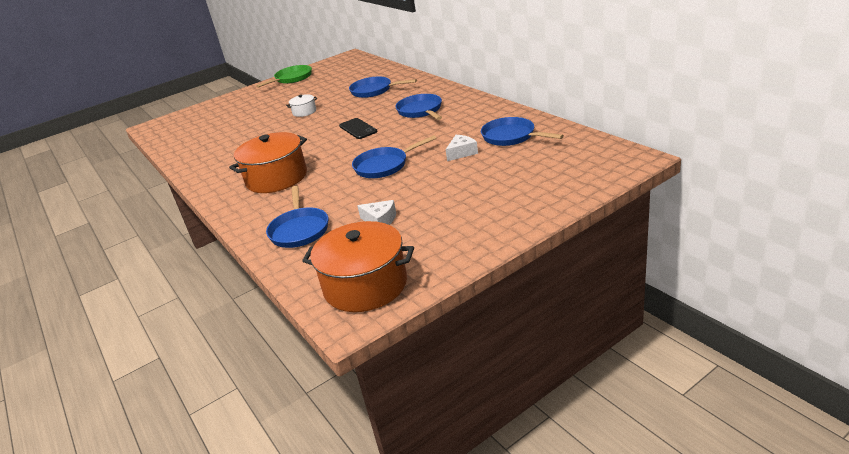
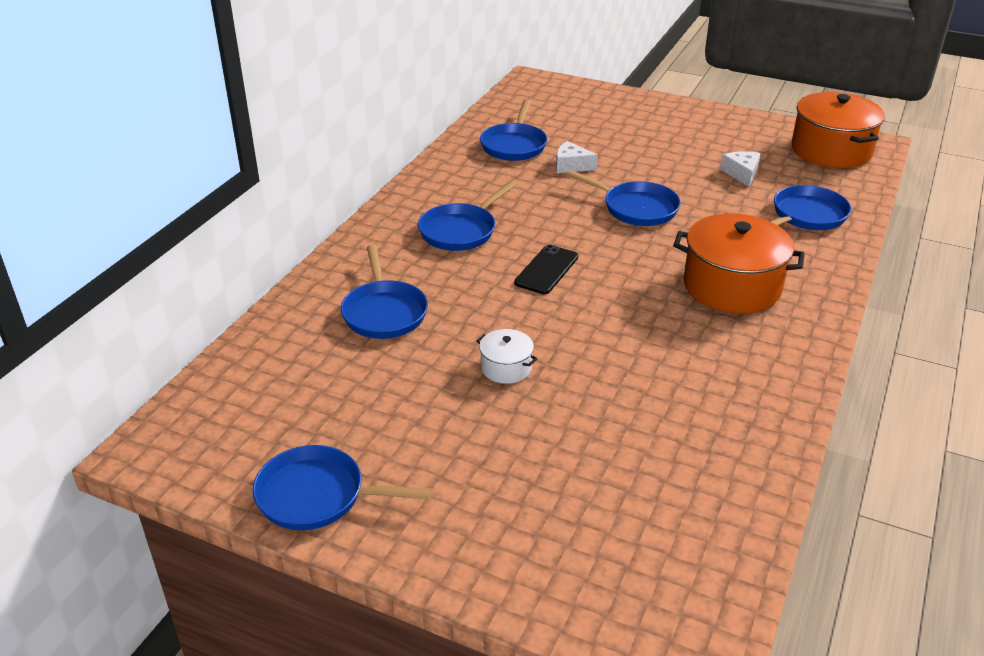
camera: 125 degrees left, 5 degrees up
green pan [256,65,312,88] -> blue pan [252,445,432,530]

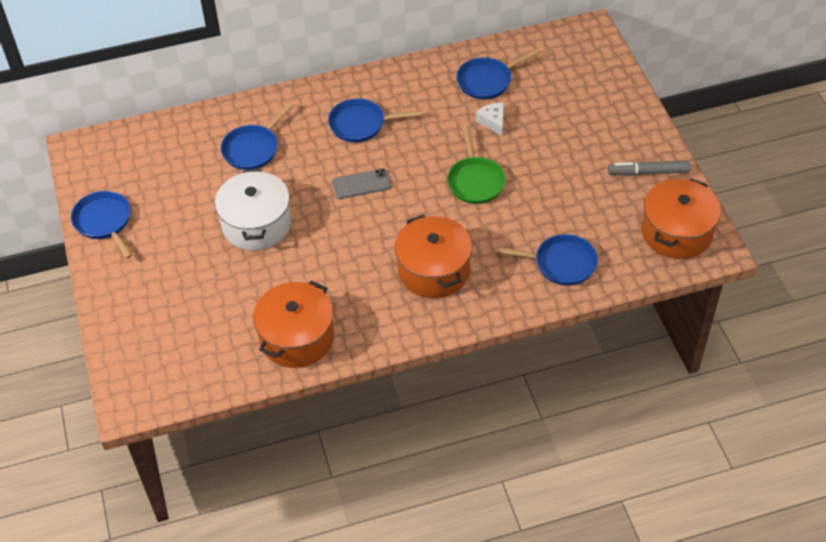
camera: 50 degrees right, 15 degrees up
white pot [476,329,538,384] -> white pot [215,169,291,250], size x2.11
black phone [514,245,578,294] -> grey phone [332,168,391,199]
blue pan [566,170,681,226] -> green pan [447,126,506,204]
white cheese [720,151,761,187] -> none
none -> orange pot [253,281,334,368]
none -> grey marker [608,161,691,176]

